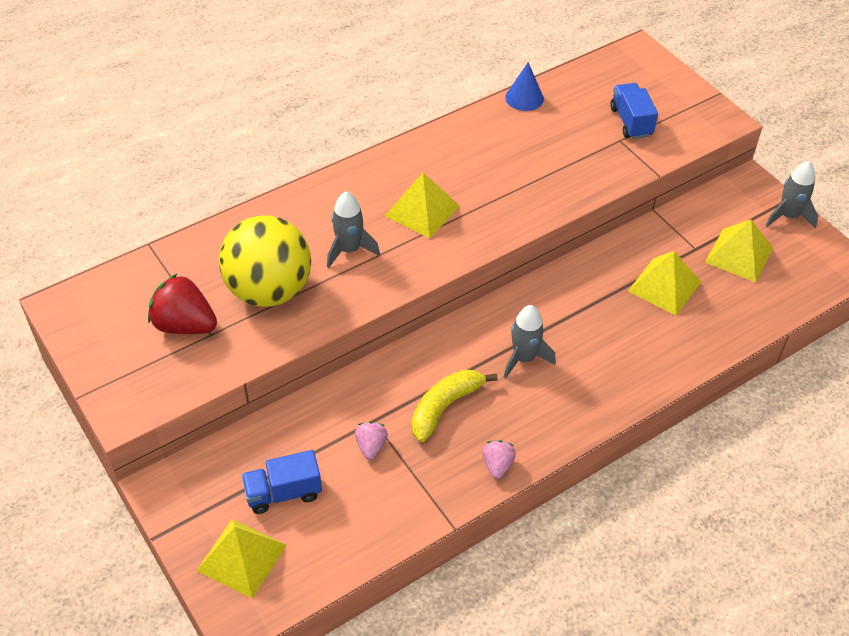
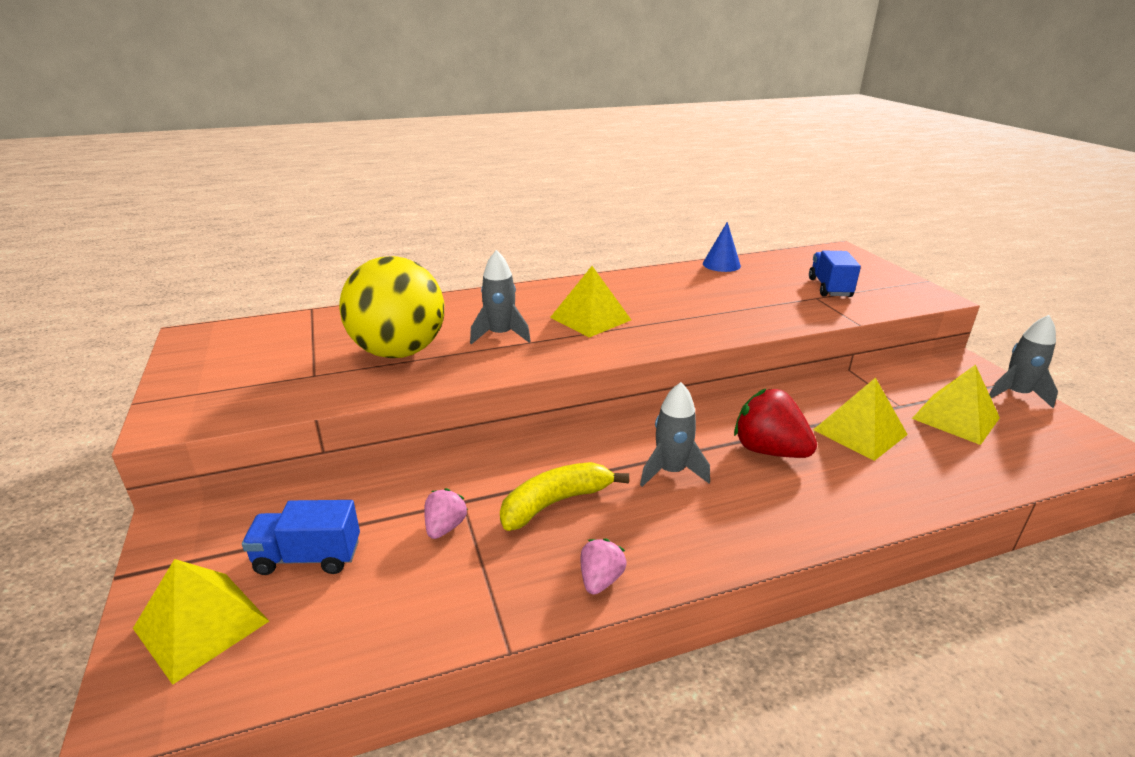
camera: 15 degrees right, 20 degrees down
red strawberry [148,274,217,334] -> red strawberry moved to [734,389,817,458]

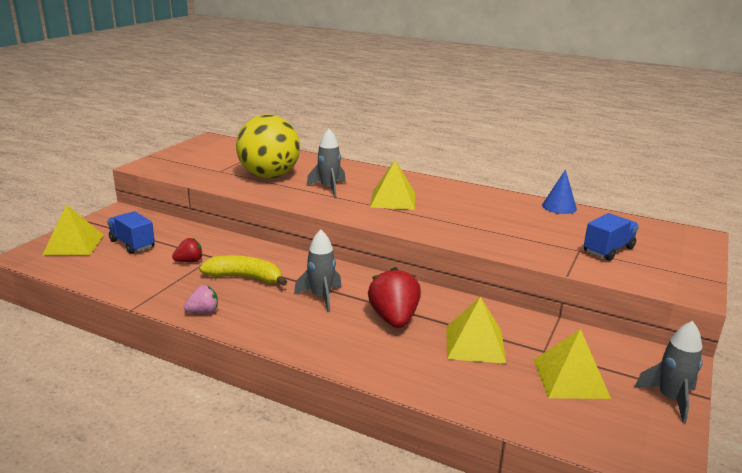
camera: 45 degrees right, 5 degrees down
pink strawberry [424,488,468,539] -> red strawberry [172,238,202,262]

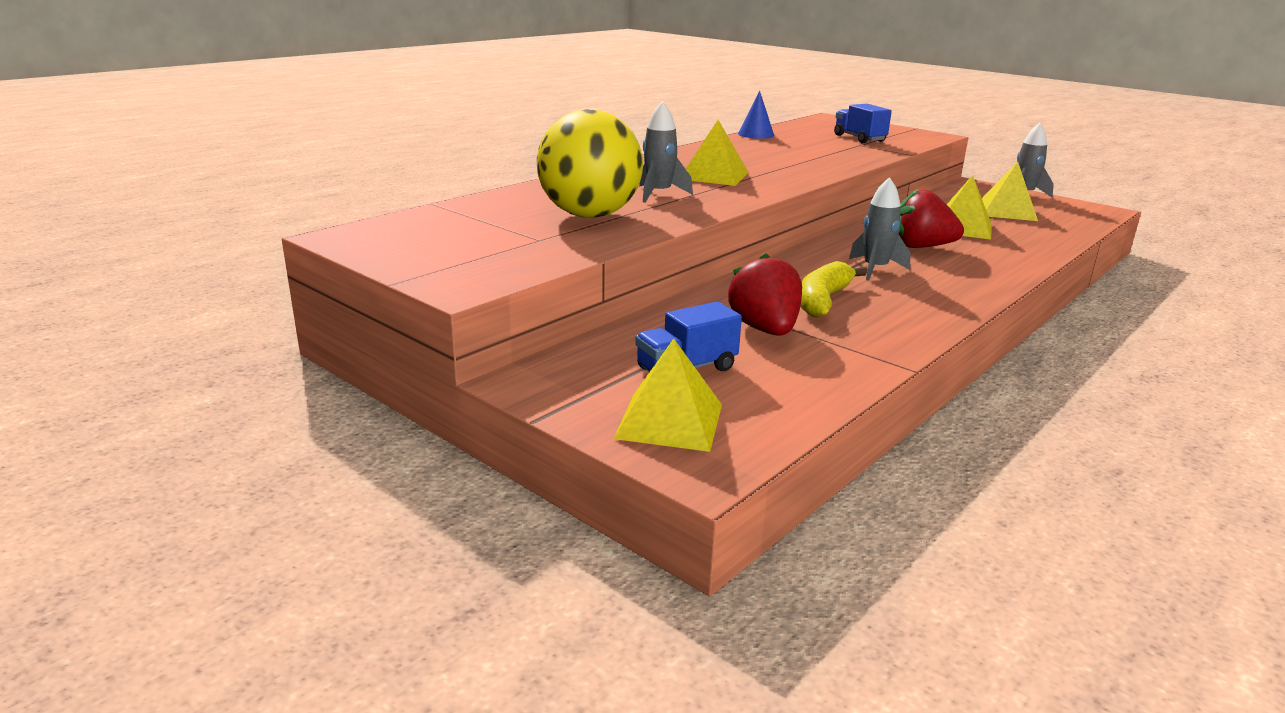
camera: 75 degrees left, 0 degrees up
red strawberry [172,238,202,262] -> red strawberry [728,253,802,336], size x1.83
pink strawberry [184,285,218,313] -> none

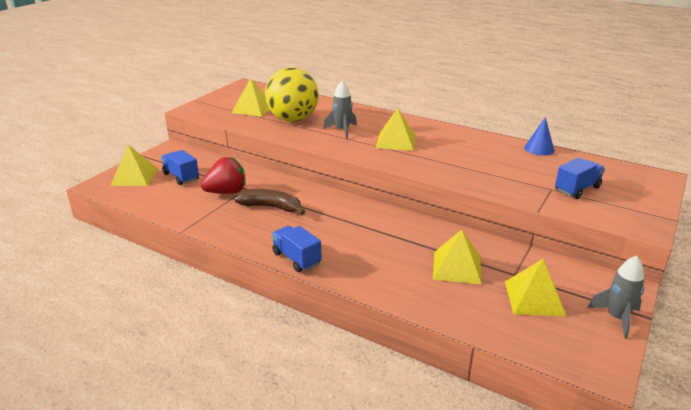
camera: 80 degrees right, 5 degrees up
yellow banana [801,261,867,318] -> brown banana [234,189,305,215]
grey rocket [849,177,910,281] -> none
red strawberry [899,189,964,248] -> none
none -> yellow pyramid [231,78,270,117]
none -> blue truck [272,226,322,272]

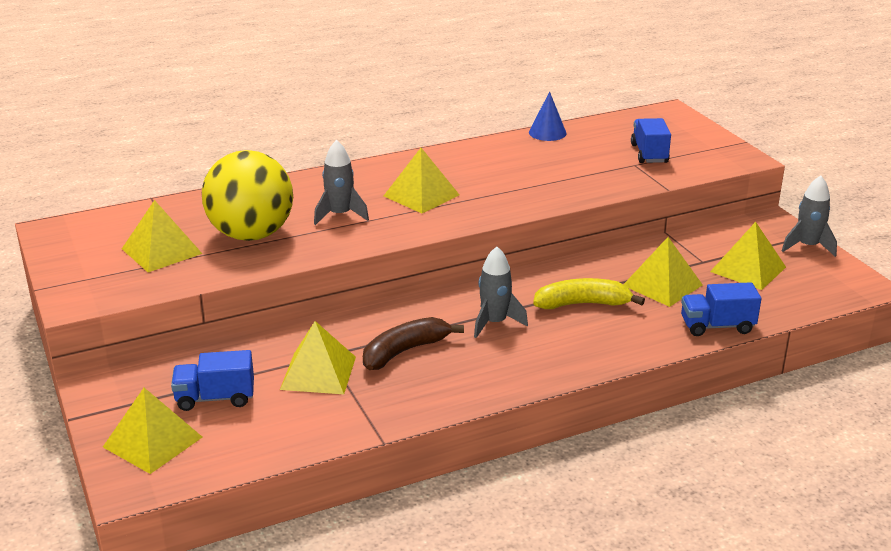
camera: 55 degrees left, 0 degrees up
red strawberry [201,157,246,194] -> yellow pyramid [280,321,356,394]
blue truck [272,226,322,272] -> blue truck moved to [681,282,761,336]
none -> grey rocket [474,247,528,338]
none -> yellow banana [533,278,645,309]

